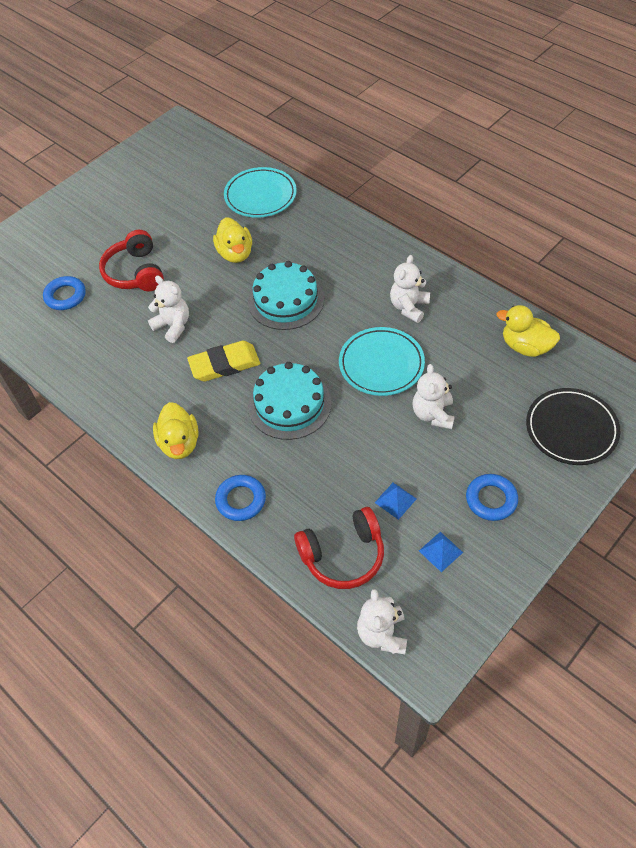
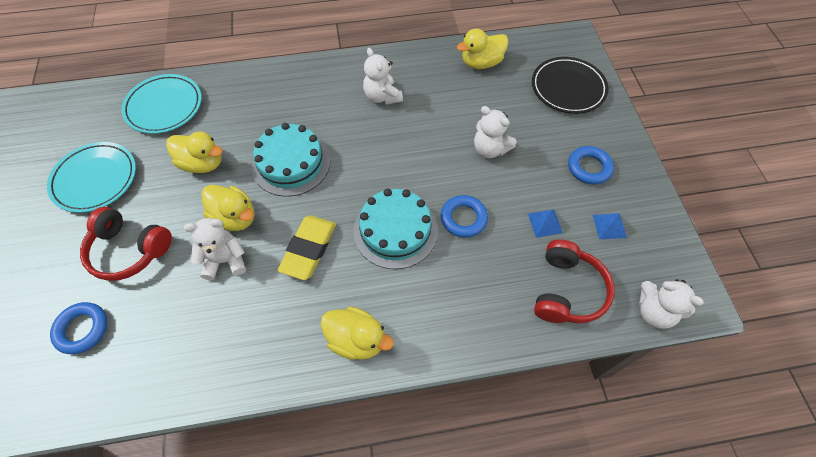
camera: 55 degrees left, 5 degrees up
blue ring [215,475,266,521] -> blue ring moved to [441,195,488,238]
turquoise plate [339,327,425,396] -> turquoise plate moved to [47,142,136,213]
none -> yellow duck [201,185,254,231]

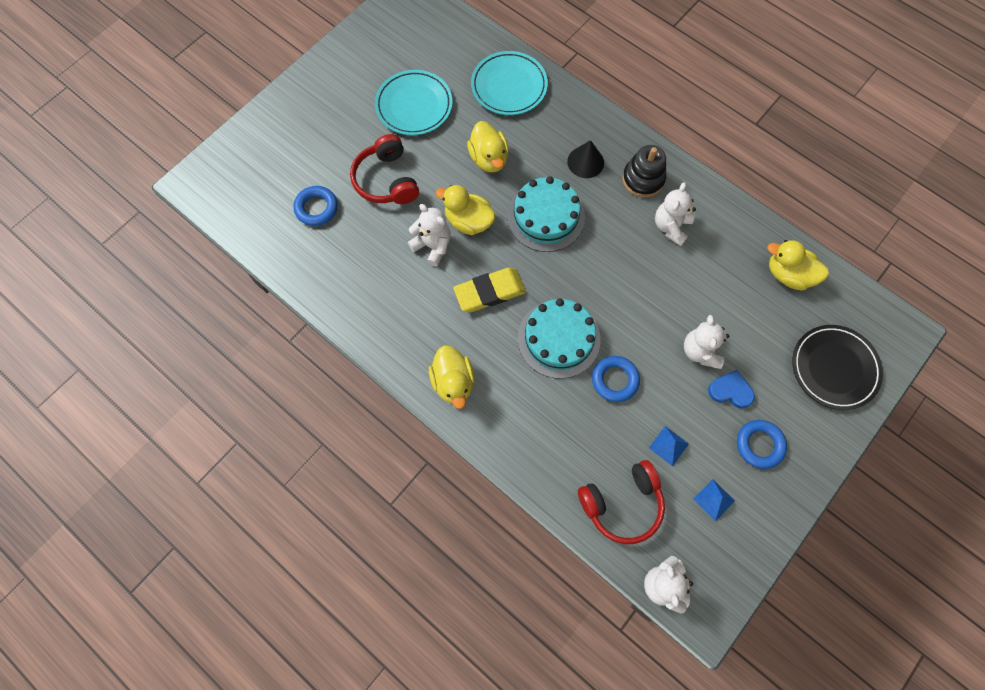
camera: 50 degrees right, 10 degrees up
yellow duck [201,185,254,231] -> yellow duck turned 120 degrees clockwise [436,185,496,235]
none -> black cone [567,140,604,178]
none -> black stacking toy [622,145,666,198]
none -> blue heart [708,370,755,408]

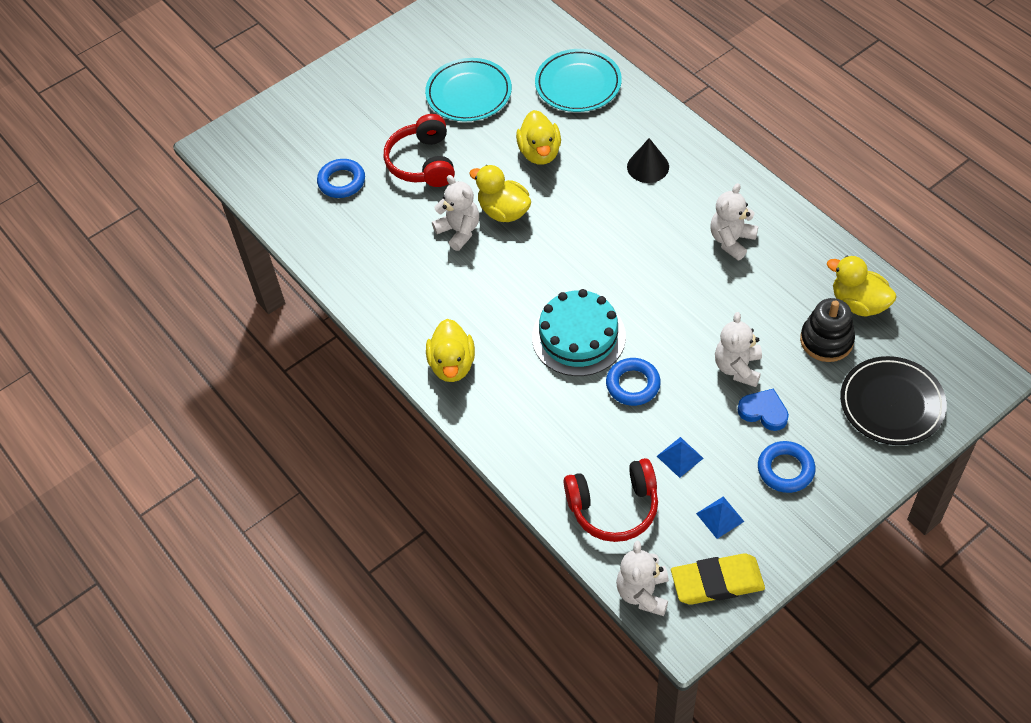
camera: 15 degrees right, 15 degrees down
yellow eraser [453,268,526,312] -> yellow eraser moved to [671,553,765,605]
turquoise cake [507,176,585,252] -> none
black stacking toy [622,145,666,198] -> black stacking toy moved to [800,298,855,362]

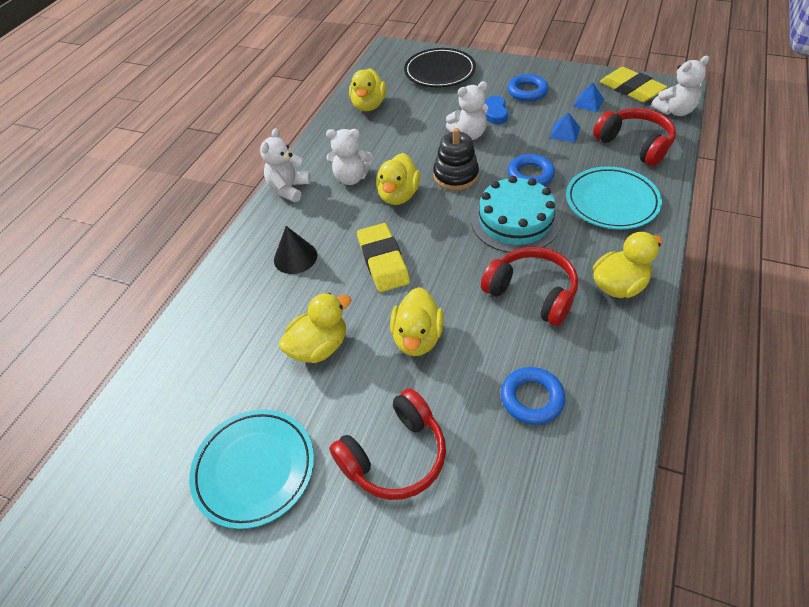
camera: 120 degrees left, 5 degrees down
blue ring [317,159,365,198] -> blue ring moved to [501,367,565,425]
white teddy bear [432,175,479,251] -> white teddy bear moved to [260,128,311,202]
turquoise plate [535,49,622,112] -> turquoise plate moved to [566,166,662,230]
black stacking toy [800,298,855,362] -> black stacking toy moved to [433,128,479,191]
none -> yellow eraser [357,223,410,292]
none -> yellow duck [376,153,421,205]
none -> red headphones [481,247,578,326]

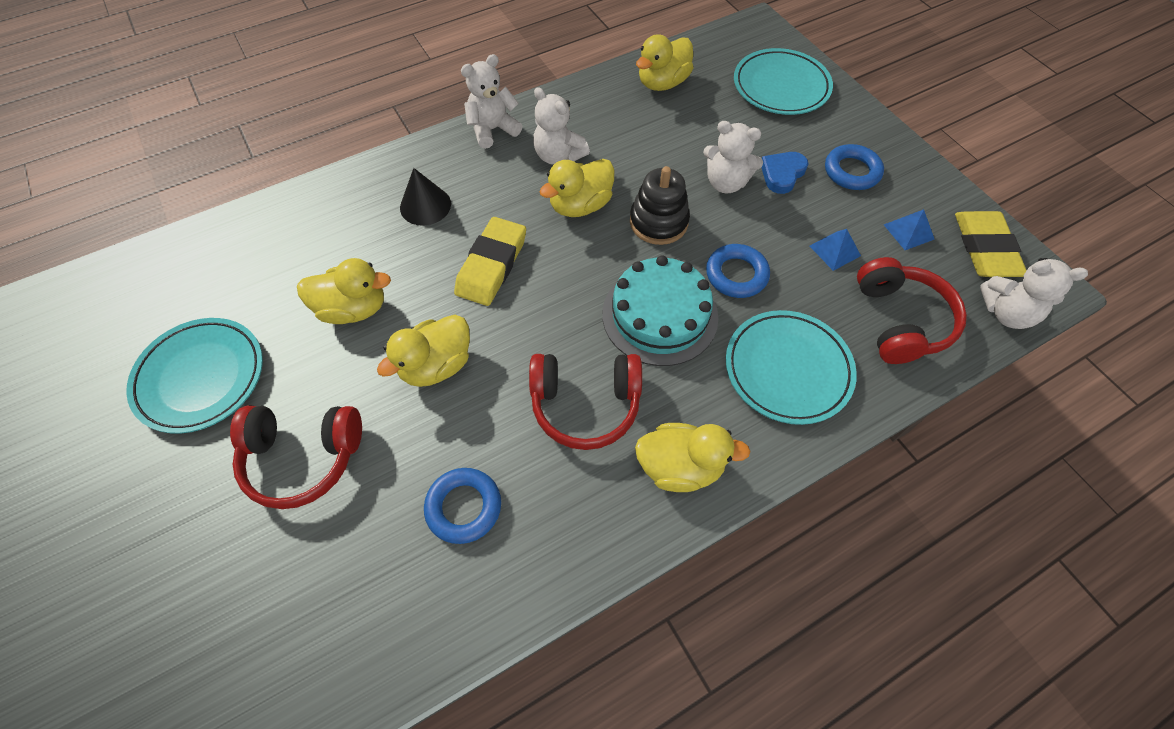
camera: 35 degrees right, 10 degrees up
black plate [404,48,476,87] -> turquoise plate [734,48,833,115]
red headphones [481,247,578,326] -> red headphones turned 105 degrees clockwise [529,354,642,450]

